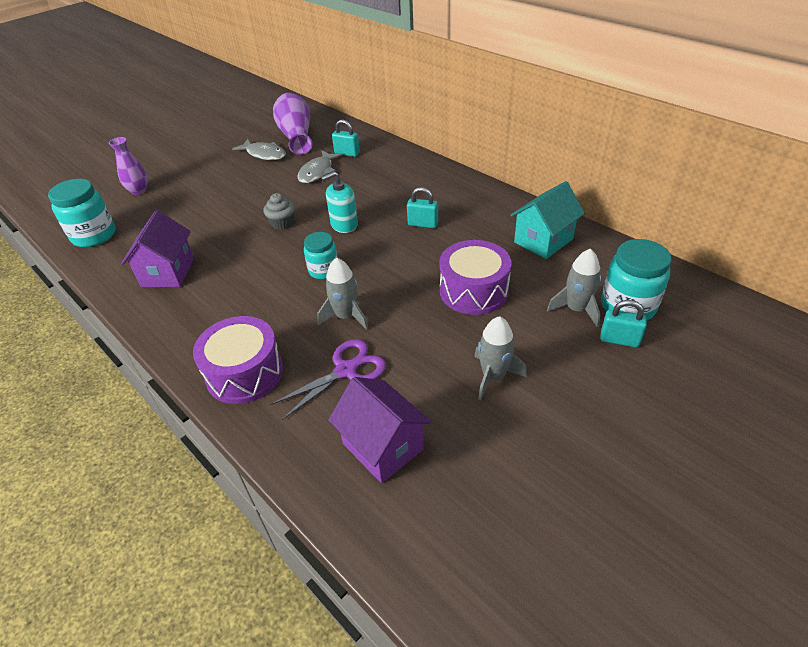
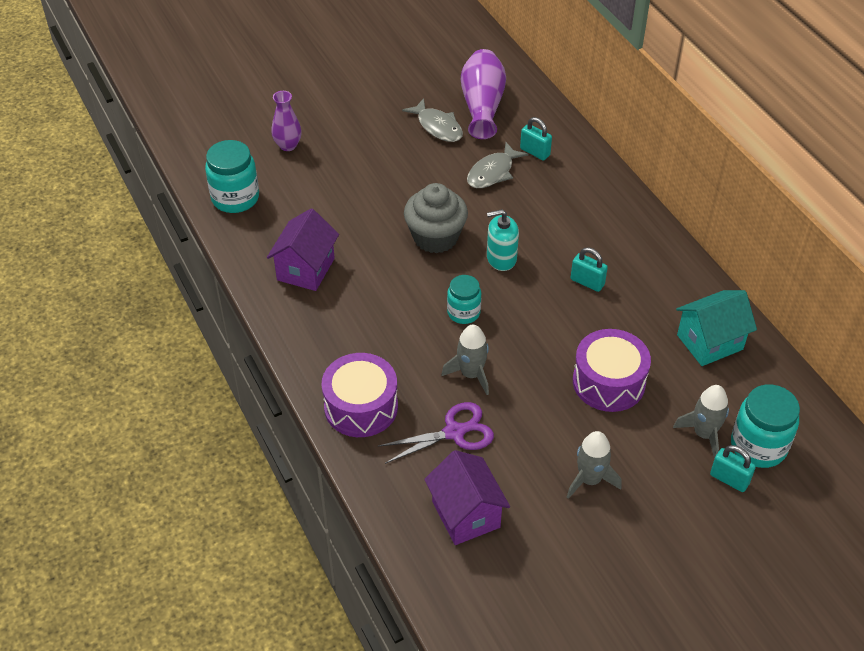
camera: 15 degrees right, 5 degrees up
grey cupcake [264,193,295,230] -> grey cupcake [404,183,468,254], size x1.81

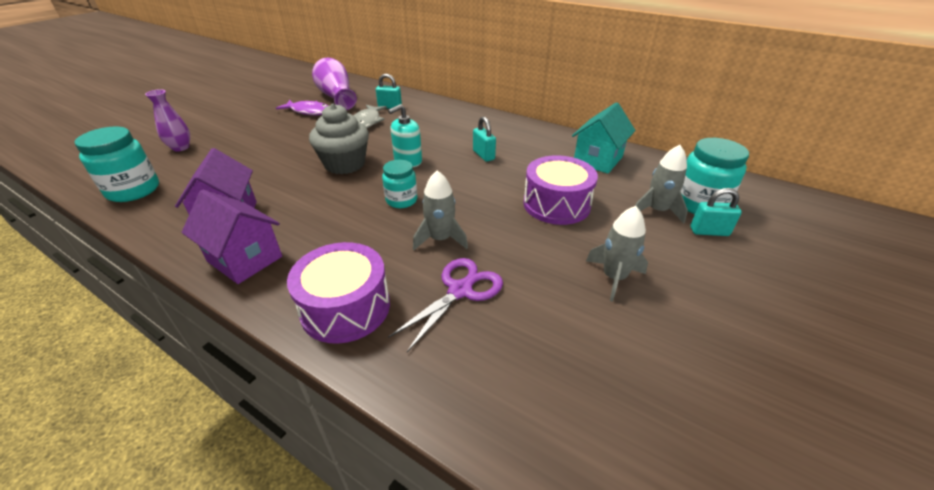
camera: 30 degrees left, 10 degrees down
grey fish [402,98,463,142] -> purple fish [276,100,328,115]
purple house [424,450,510,545] -> purple house moved to [182,189,282,284]
turquoise padlock [570,247,608,292] -> turquoise padlock turned 60 degrees clockwise [473,116,496,162]

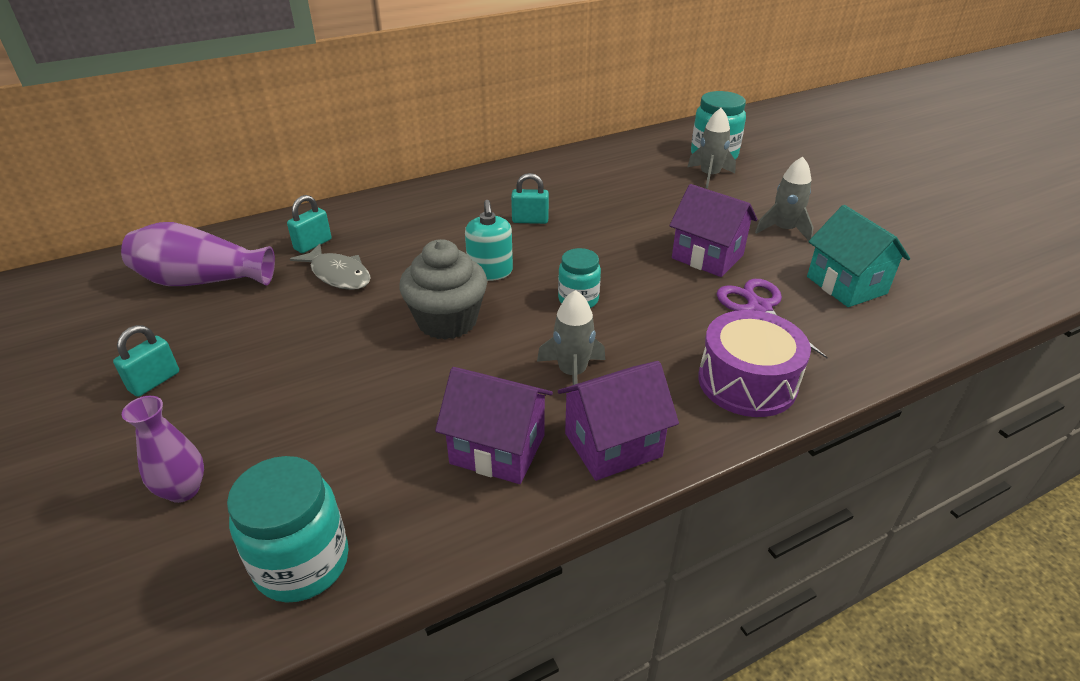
camera: 60 degrees left, 0 degrees up
purple fish [276,100,328,115] -> none
grey rocket [413,170,468,250] -> grey rocket moved to [537,290,605,385]
purple drum [523,155,598,225] -> none
turquoise house [572,102,635,174] -> turquoise house moved to [807,205,910,307]
turquoise padlock [690,188,742,236] -> turquoise padlock moved to [113,325,179,397]
none -> purple house [670,184,757,277]

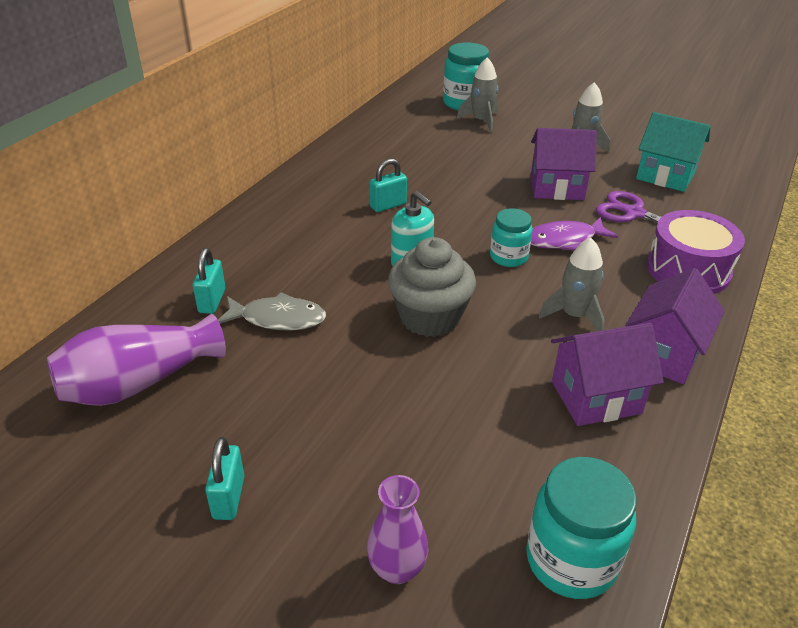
camera: 35 degrees left, 0 degrees up
none -> purple fish [531,217,618,251]

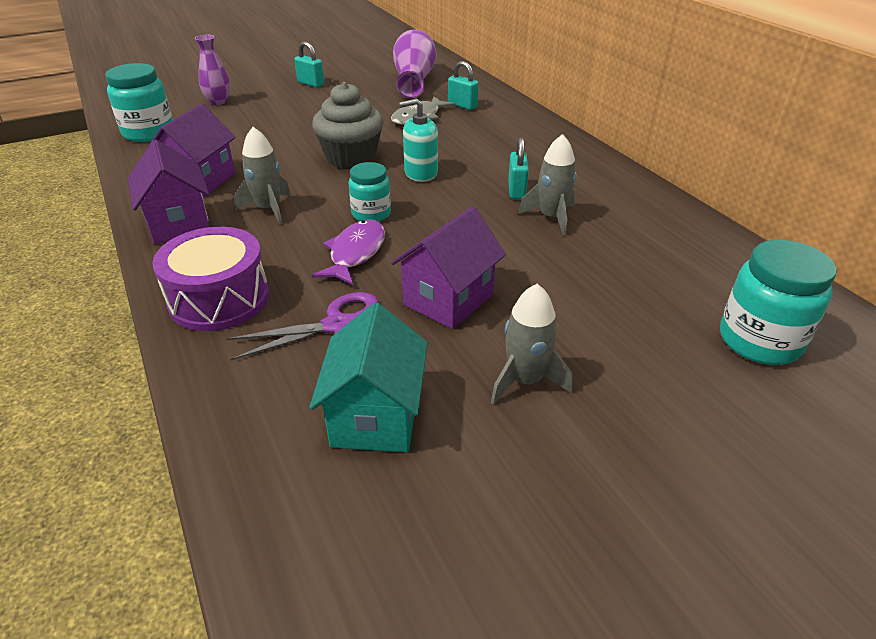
camera: 125 degrees right, 0 degrees up
grey rocket [457,57,498,133] -> grey rocket moved to [518,134,577,236]
turquoise house [636,112,711,192] -> turquoise house turned 60 degrees counterclockwise [309,303,428,452]

